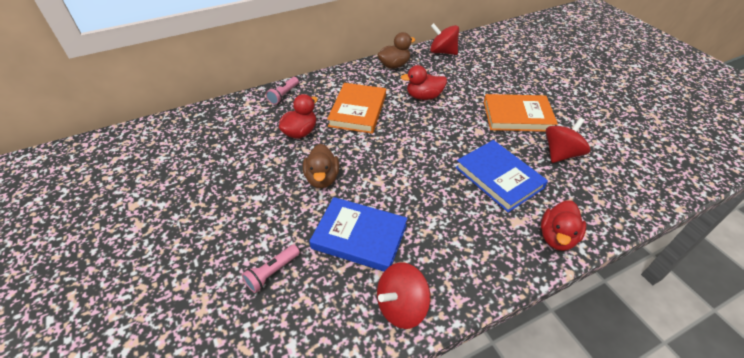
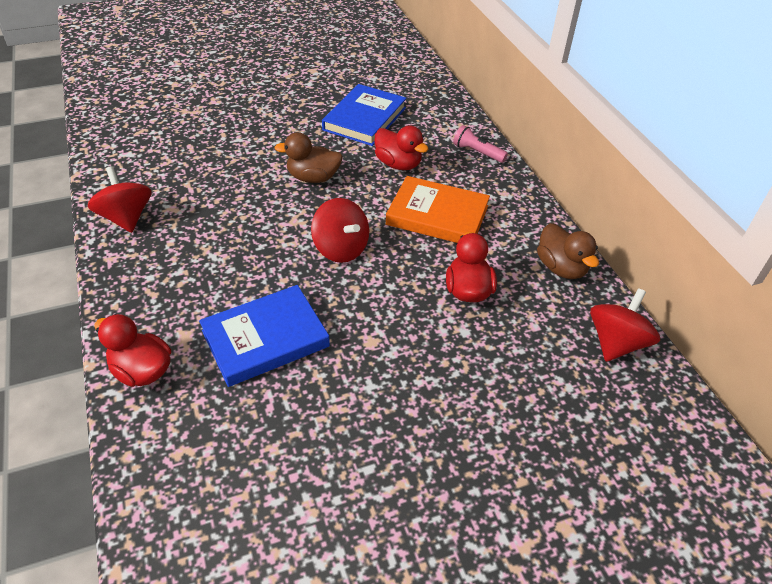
camera: 95 degrees right, 0 degrees up
pink flashlight [242,244,300,293] -> none
blue book [310,197,407,272] -> blue book moved to [322,84,407,146]
orange book [484,94,558,132] -> none
red spinning top [546,118,590,163] -> red spinning top moved to [311,198,369,263]

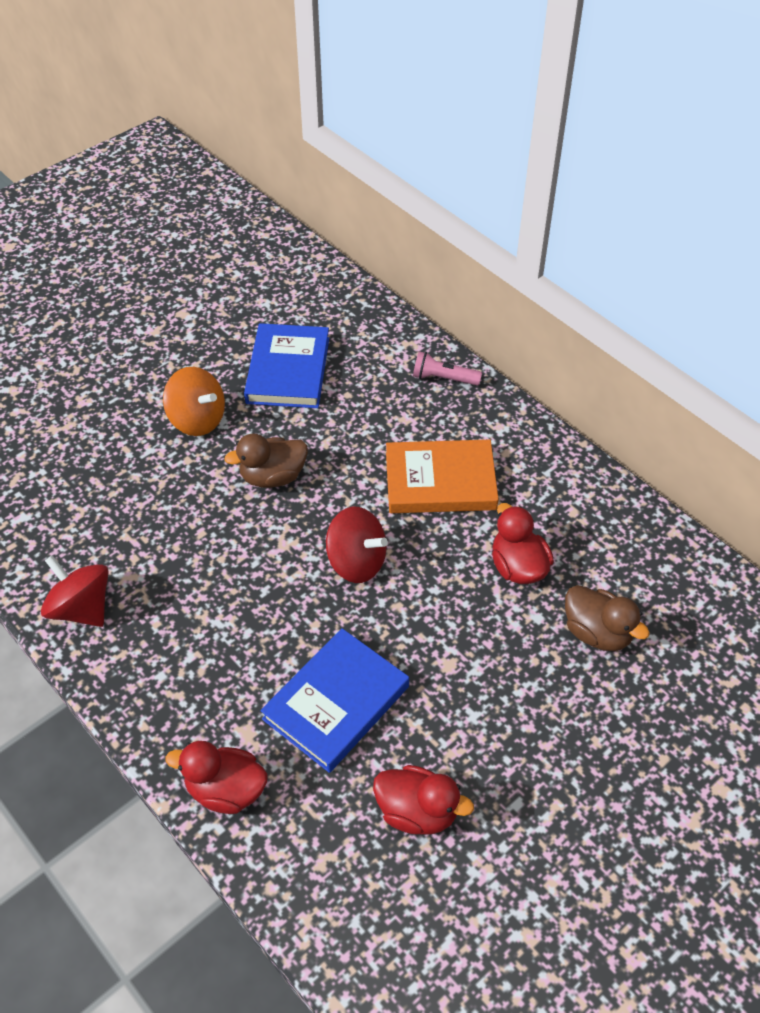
camera: 20 degrees left, 5 degrees up
red duck [374,125,428,170] -> red duck moved to [373,765,474,835]
brown duck [537,223,599,279] -> brown duck moved to [565,585,650,651]
red spinning top [590,288,660,362] -> none
none -> orange spinning top [163,367,225,436]

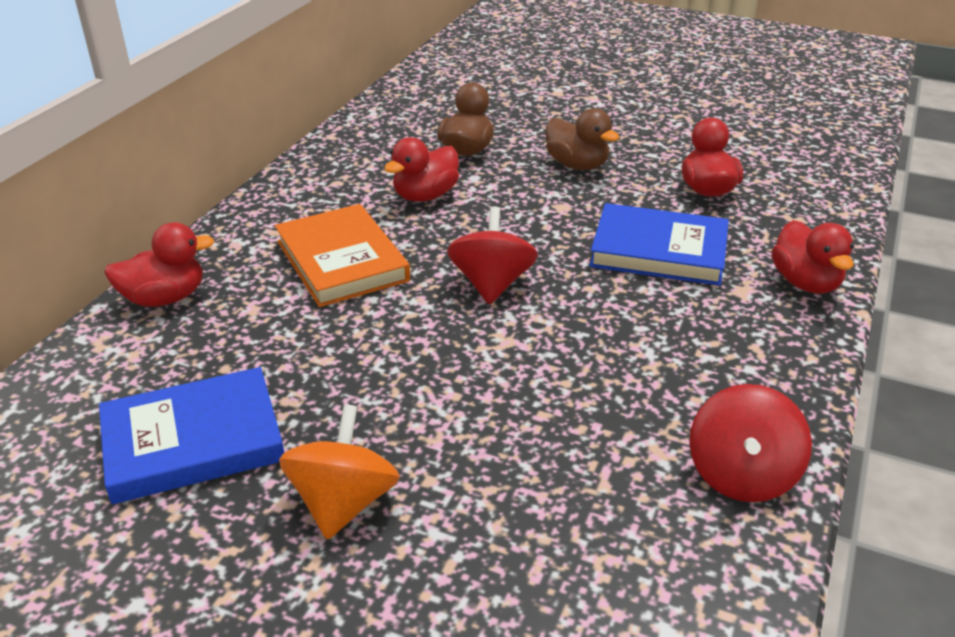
camera: 115 degrees left, 15 degrees down
brown duck [224,434,308,488] -> brown duck moved to [546,108,619,170]
pink flashlight [413,351,482,386] -> red duck [104,222,214,307]

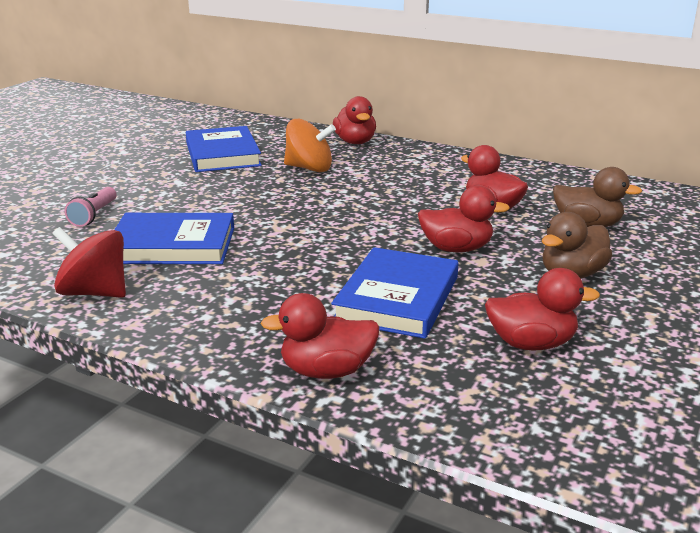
camera: 95 degrees right, 10 degrees down
orange book [275,204,410,307] -> none
orange spinning top [279,404,400,540] -> orange spinning top moved to [284,119,336,172]
red spinning top [447,207,538,305] -> none
none -> pink flashlight [65,187,117,227]
none -> blue book [114,213,234,264]
none -> red duck [418,185,510,252]

